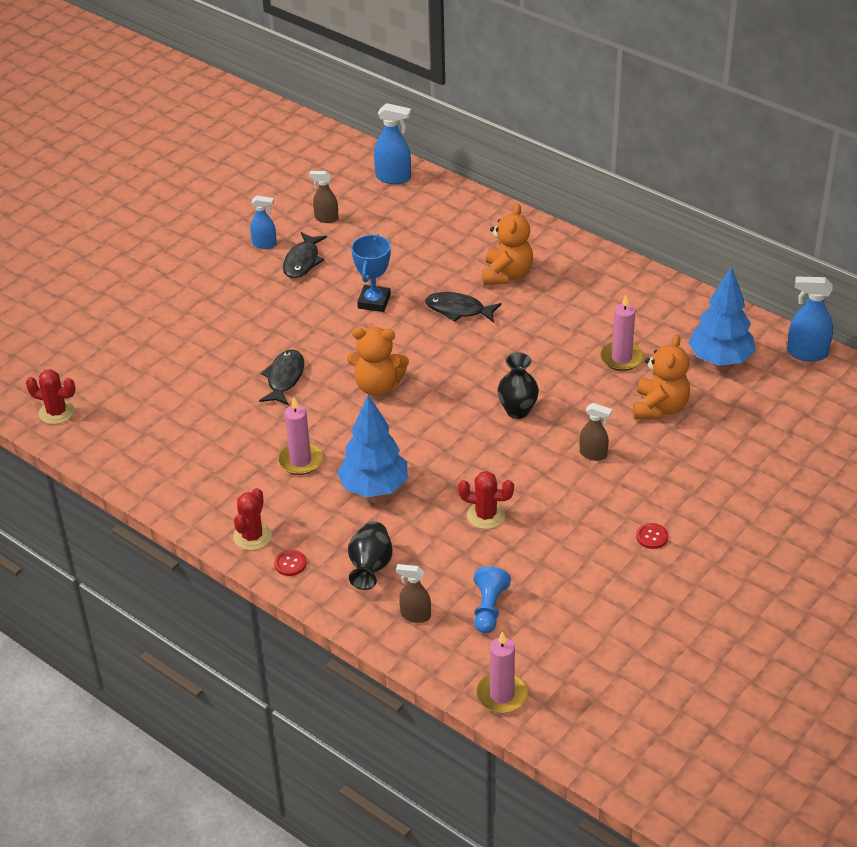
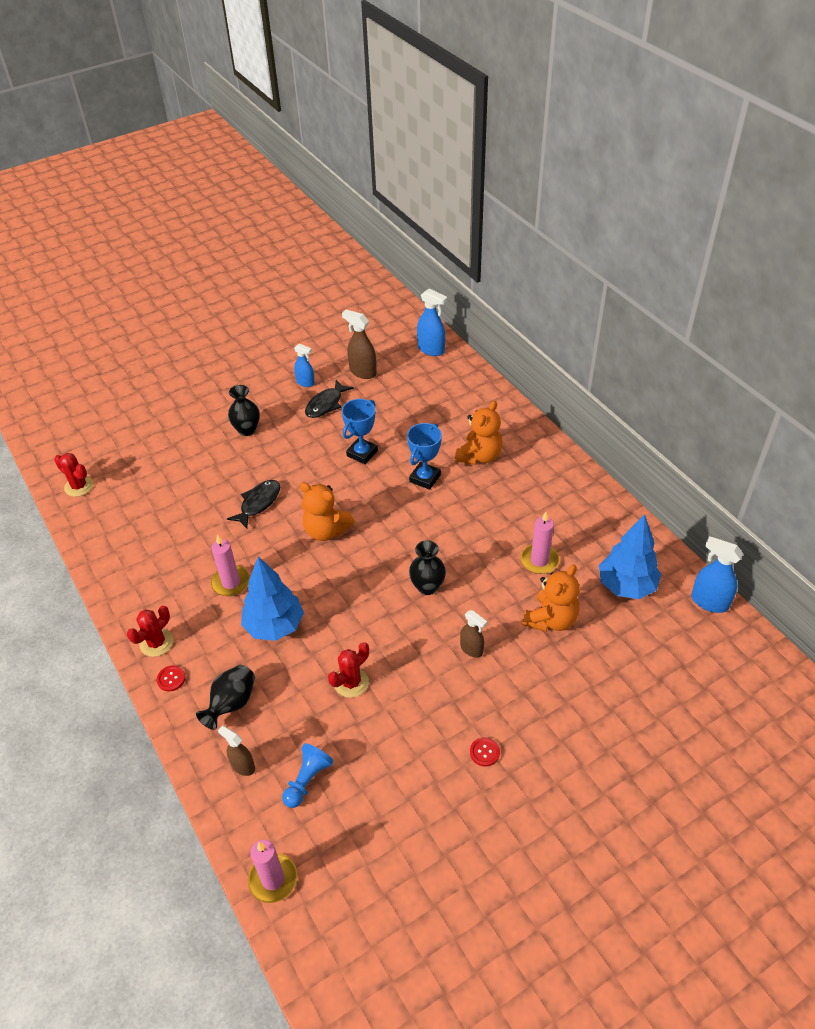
camera: 20 degrees right, 5 degrees up
brown spray bottle [309,171,338,223] -> brown spray bottle [342,310,377,379], size x1.53
black fish [425,292,502,323] -> blue trophy [407,423,442,490]
red cactus [458,471,514,529] -> red cactus turned 75 degrees counterclockwise [328,642,369,698]
none -> black vase [228,385,260,436]

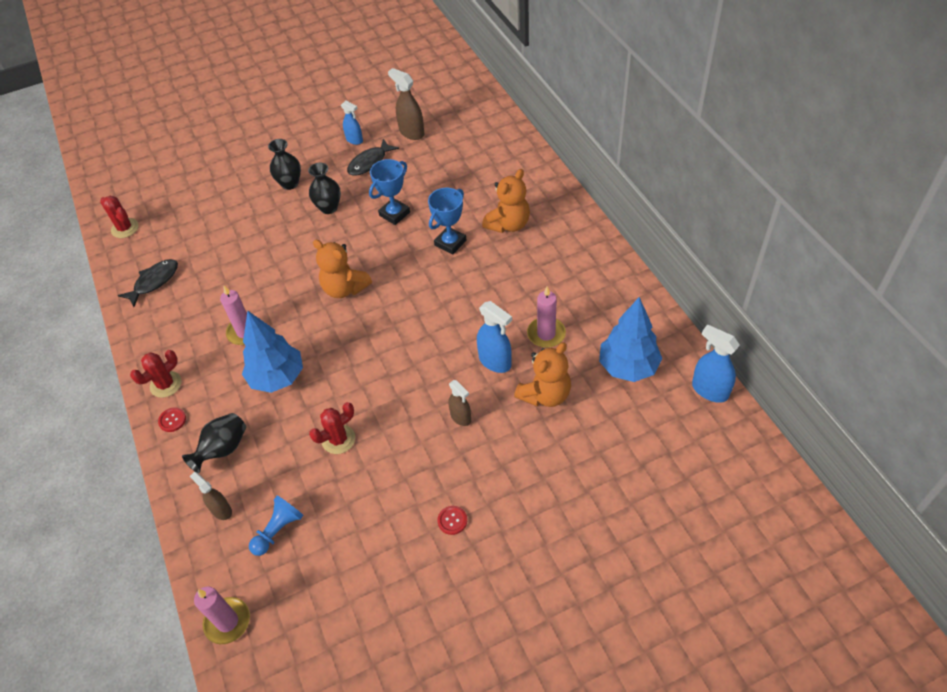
camera: 10 degrees right, 5 degrees up
black fish [227,480,280,529] -> black fish moved to [118,259,178,307]
black vase [409,540,446,595] -> black vase moved to [308,163,341,214]
blue spray bottle [417,288,447,356] -> blue spray bottle moved to [477,301,512,373]

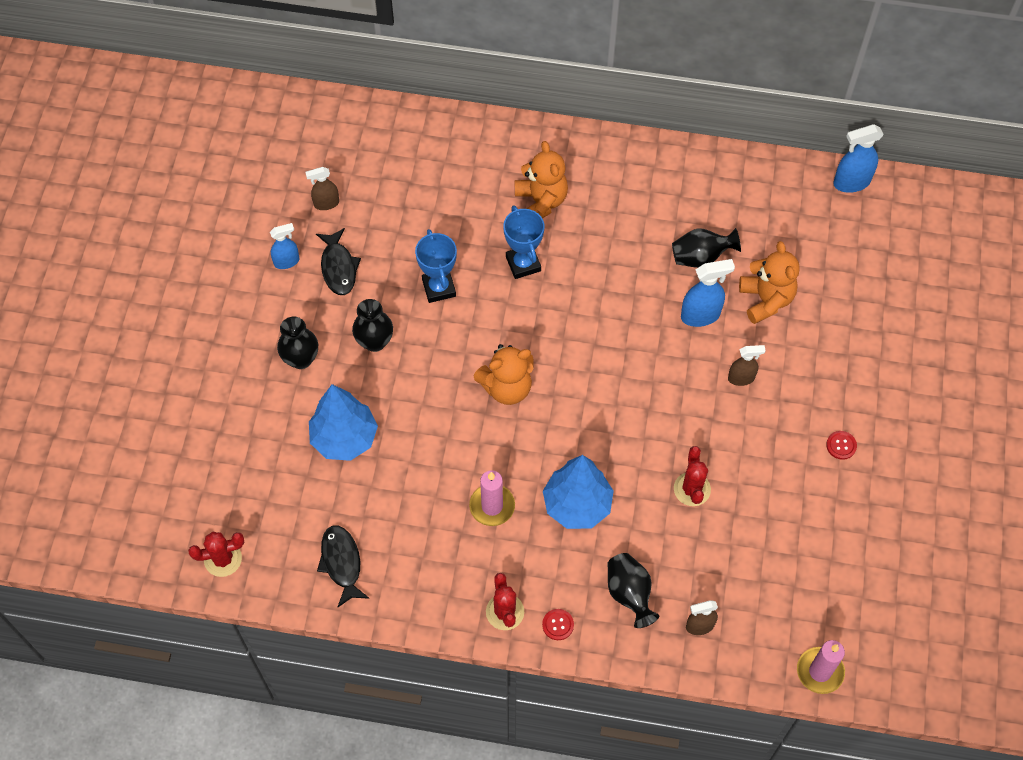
camera: 60 degrees left, 10 degrees up
blue pawn [249,495,304,556] -> none
brown spray bottle [388,68,425,140] -> brown spray bottle [305,167,339,210], size x0.66
pink candle [527,287,566,348] -> black vase [672,228,741,268]
blue tree [599,297,662,382] -> blue tree moved to [309,384,378,461]

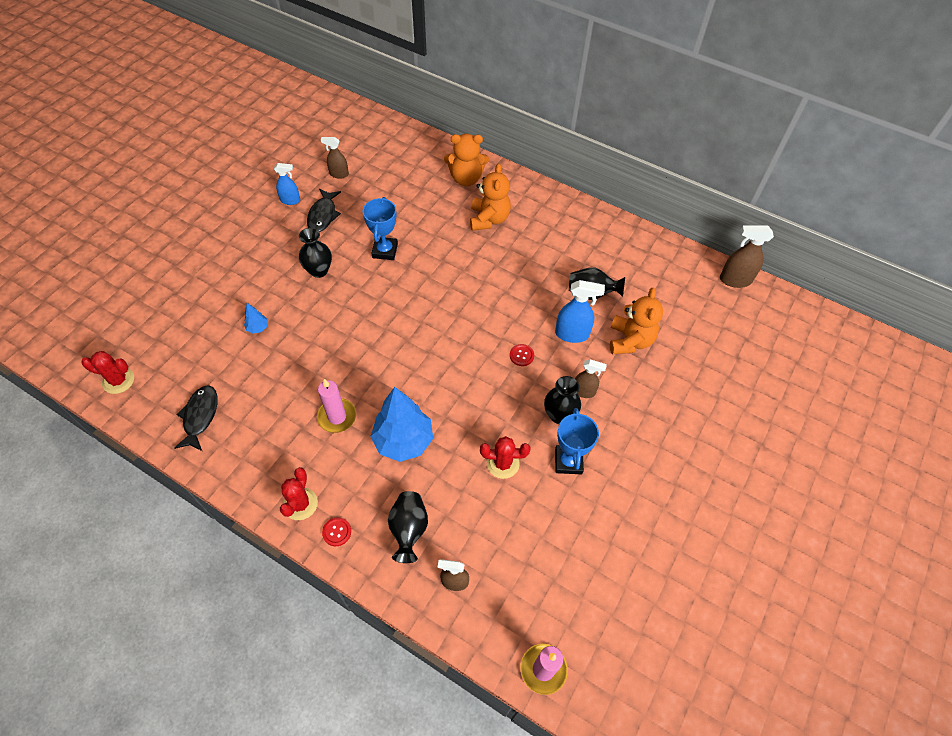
camera: 20 degrees right, 5 degrees down
black vase [277,317,318,369] -> black vase moved to [544,376,581,424]
blue tree [309,384,378,461] -> blue tree [244,303,268,334], size x0.42
orange teddy bear [474,344,534,405] -> orange teddy bear moved to [444,134,489,186]
blue trophy [503,205,544,279] -> blue trophy moved to [555,408,599,474]
red cactus [674,446,711,506] -> red cactus turned 75 degrees clockwise [480,436,530,479]
red button [826,431,857,460] -> red button moved to [510,344,534,366]
blue spray bottle [833,124,884,193] -> brown spray bottle [720,225,774,288]

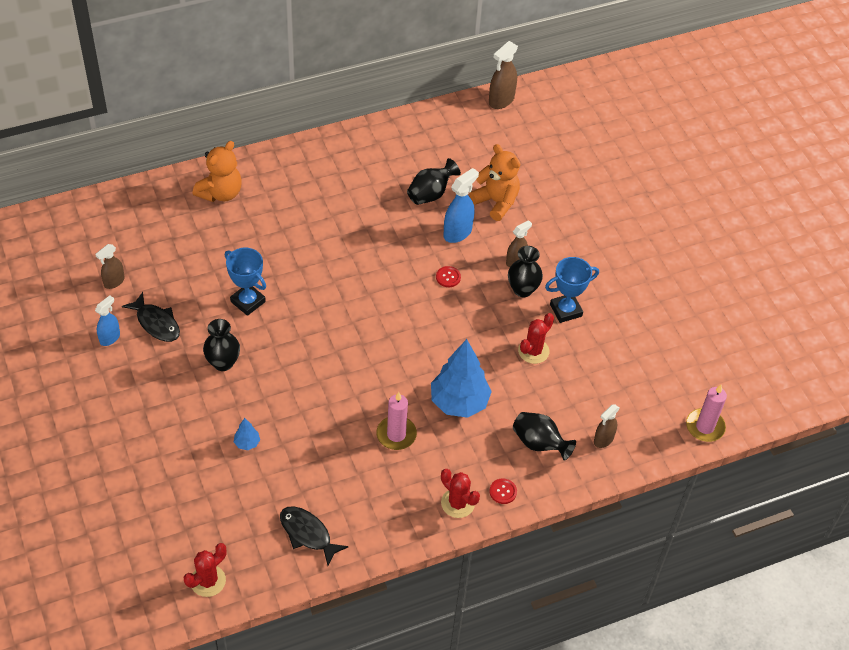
camera: 55 degrees left, 5 degrees down
orange teddy bear [470,163,511,231] -> none
blue trophy [555,408,599,474] -> blue trophy turned 60 degrees counterclockwise [545,257,599,323]

